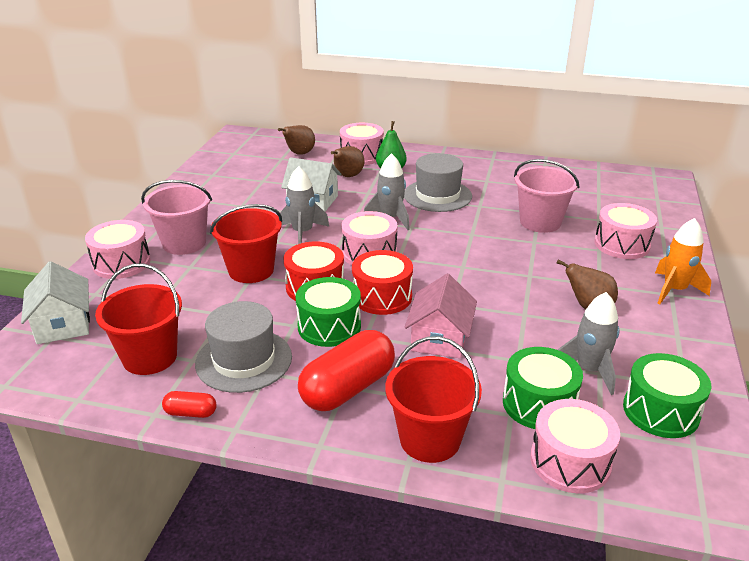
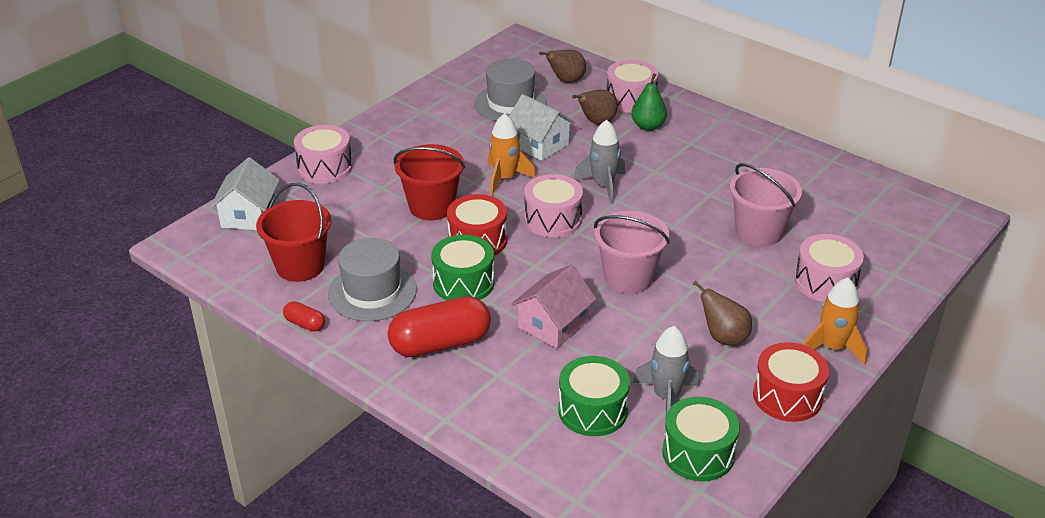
camera: 25 degrees right, 5 degrees up
pink bucket [141,180,212,255] -> pink bucket moved to [594,211,670,293]
grey rocket [280,166,329,244] -> orange rocket [488,113,536,196]
red drum [352,250,413,315] -> red drum moved to [753,342,829,422]
red bucket [385,336,482,463] -> none
grey hat [404,153,472,212] -> grey hat moved to [475,58,547,121]
pink drum [530,399,620,493] -> none

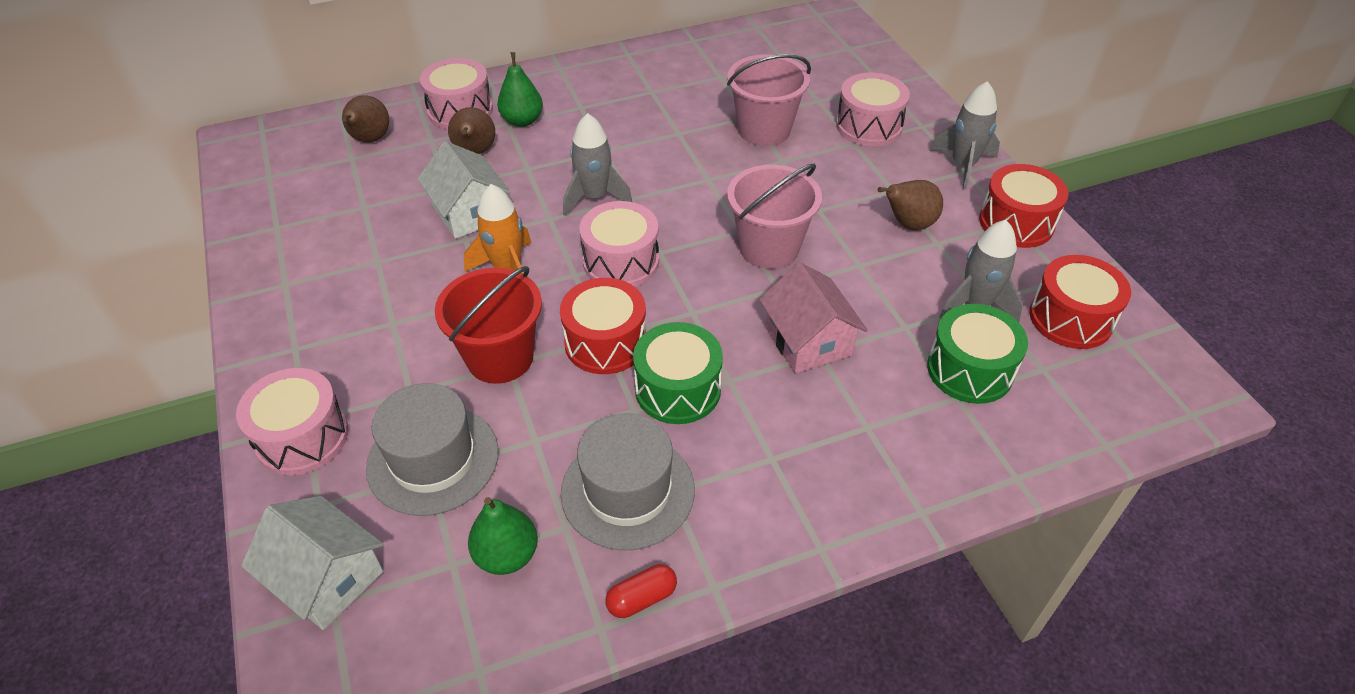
camera: 60 degrees left, 10 degrees up
red bucket [256,183,331,282] -> green pear [468,497,538,575]
red capsule [388,296,491,357] -> none
grey hat [475,58,547,121] -> grey hat moved to [366,383,499,516]
white house [509,94,575,161] -> white house turned 75 degrees clockwise [418,141,510,239]
green drum [662,397,740,481] -> red drum [1029,255,1131,349]
orange rocket [803,278,867,365] -> grey rocket [929,81,1000,189]

